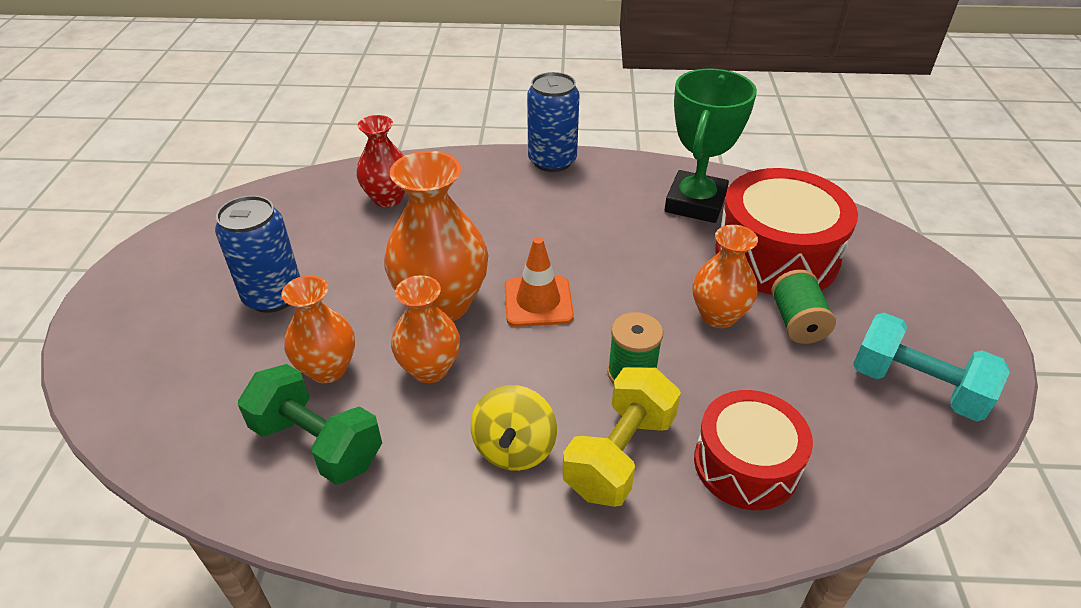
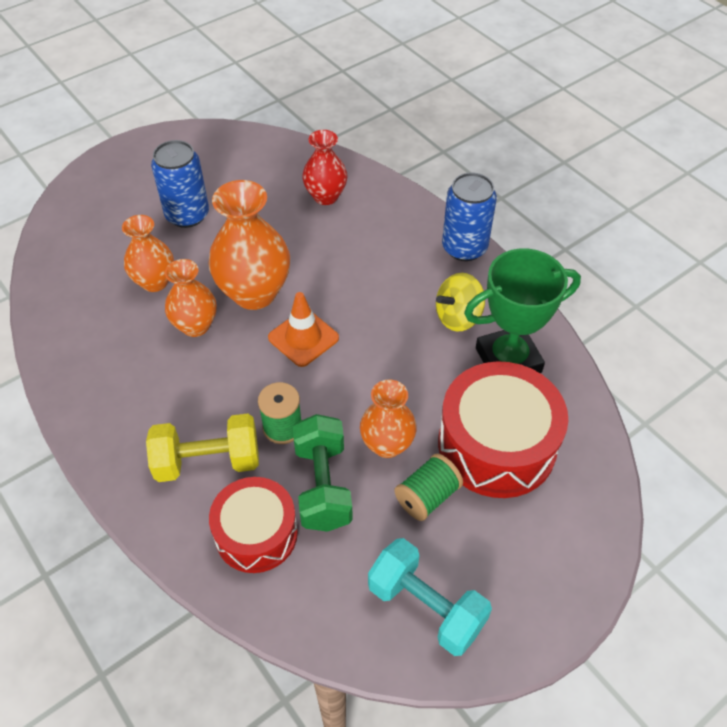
camera: 50 degrees right, 10 degrees up
green dumbbell [238,364,382,485] -> green dumbbell moved to [293,414,353,532]
yellow spinning top [471,385,557,471] -> yellow spinning top moved to [436,273,485,331]
turquoise dumbbell [853,313,1010,421] -> turquoise dumbbell turned 45 degrees counterclockwise [368,538,492,656]

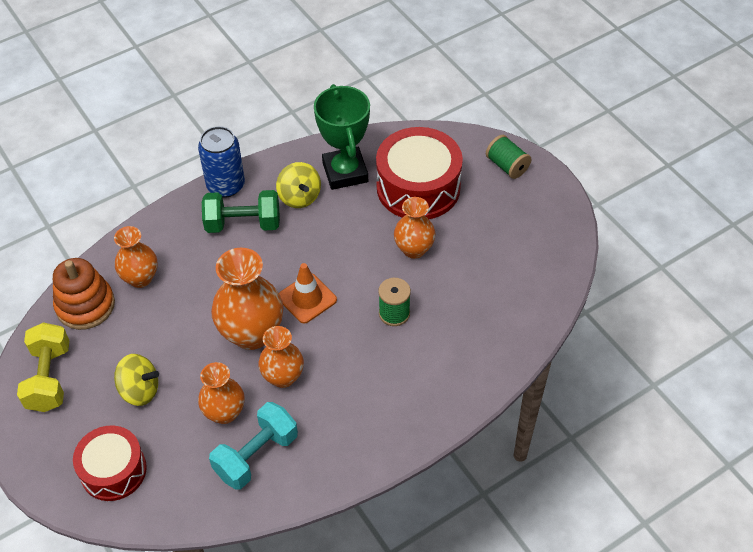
camera: 85 degrees left, 0 degrees up
yellow dumbbell [146,414,259,482] -> yellow dumbbell moved to [17,322,70,412]
blue can [151,140,209,228] -> yellow spinning top [114,354,159,406]
red drum [209,477,298,573] -> red drum moved to [73,425,147,501]
green dumbbell [293,414,353,532] -> green dumbbell moved to [202,190,280,233]
red vase [302,130,348,205] -> orange vase [114,226,158,288]
turquoise dumbbell [368,538,492,656] -> turquoise dumbbell moved to [209,402,298,490]
green spool [394,454,463,521] -> green spool moved to [486,135,532,179]
none -> orange stacking toy [53,258,115,330]

